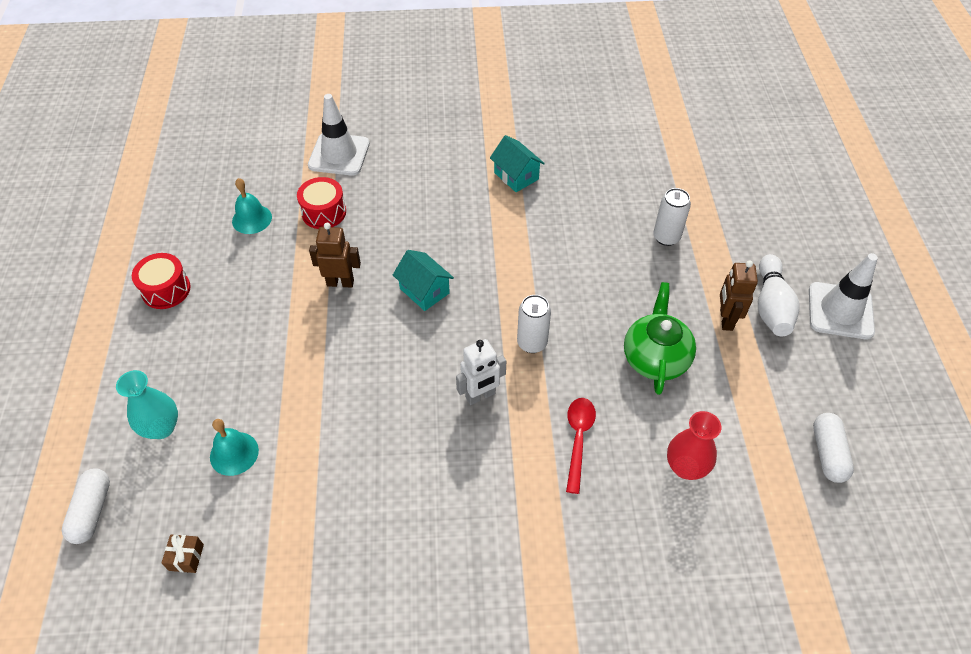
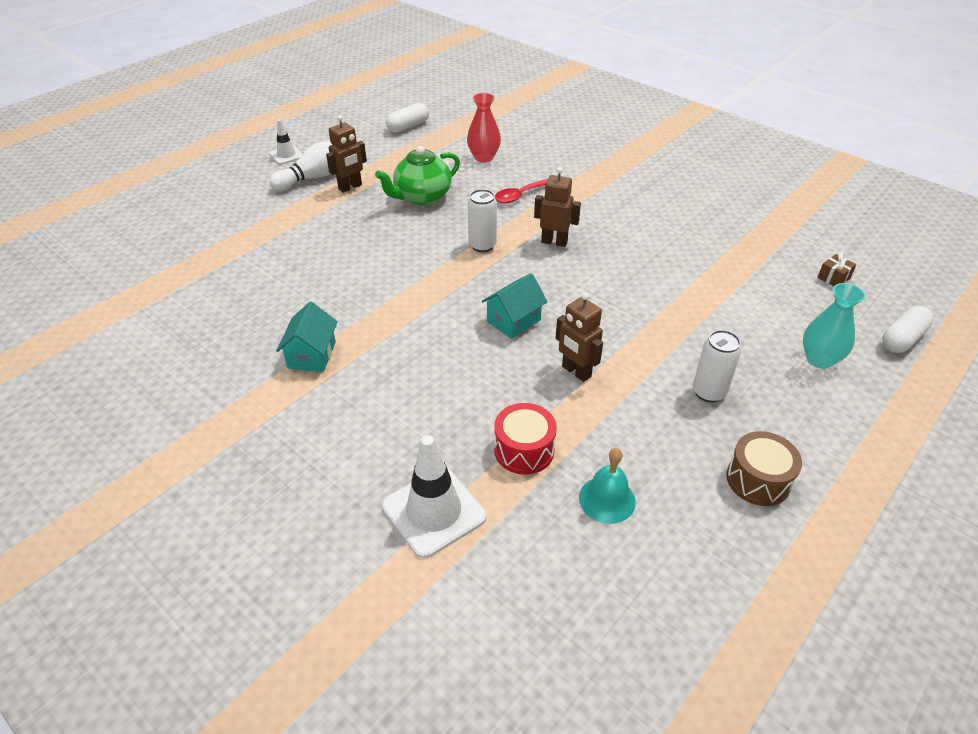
camera: 135 degrees left, 10 degrees down
red drum [132,253,191,309] -> brown drum [726,431,802,506]
turquoise bell [210,419,259,476] -> none
turquoise house [393,250,454,311] -> turquoise house turned 45 degrees clockwise [482,273,547,339]
white robot [456,339,506,405] -> brown robot [534,167,581,247]
white can [653,188,691,246] -> white can moved to [693,330,741,403]
white traffic cone [809,253,878,339] -> white traffic cone [269,119,303,165], size x0.56

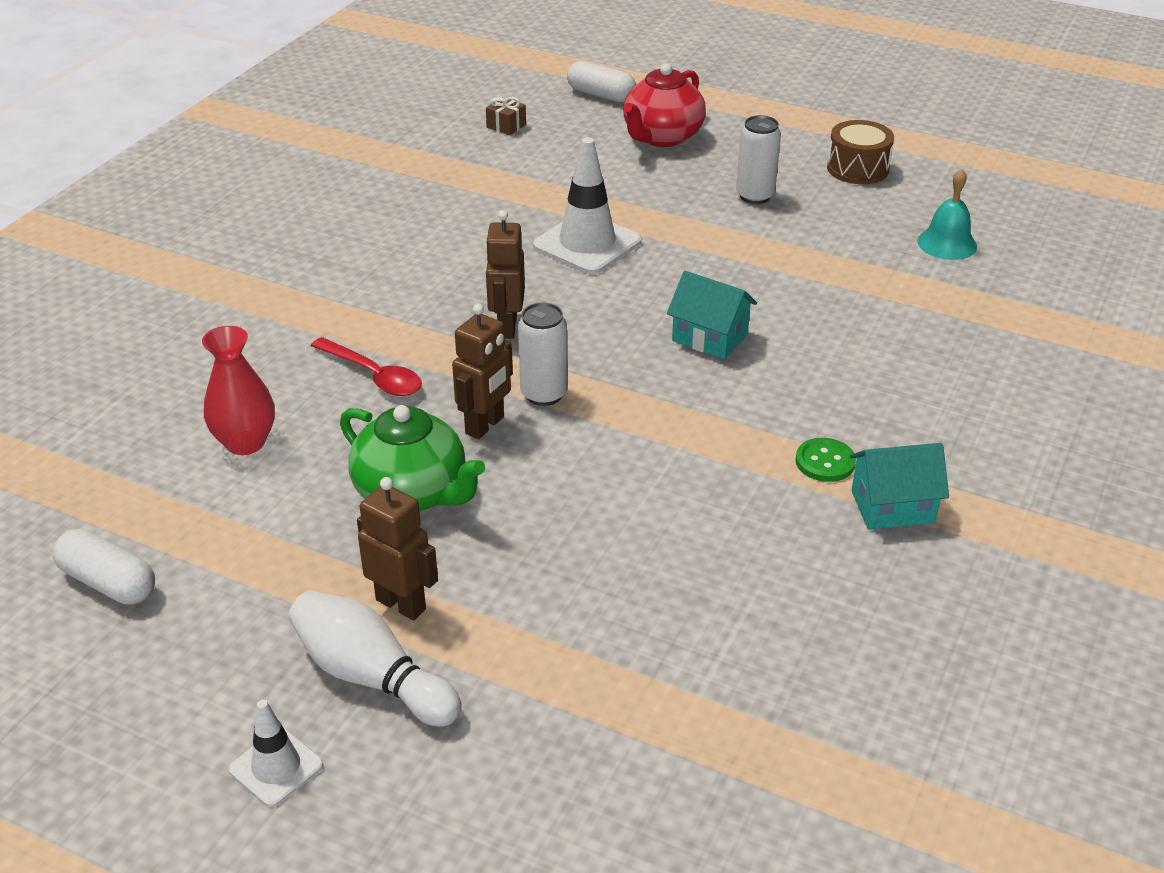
camera: 105 degrees left, 5 degrees down
white traffic cone [382,435,486,558] -> white traffic cone moved to [533,137,641,274]
red drum [494,403,557,474] -> none
brown robot [556,292,603,382] -> brown robot moved to [452,304,513,439]
turquoise vase [803,283,865,369] -> red teapot [624,63,706,147]
none -> green button [795,438,856,482]

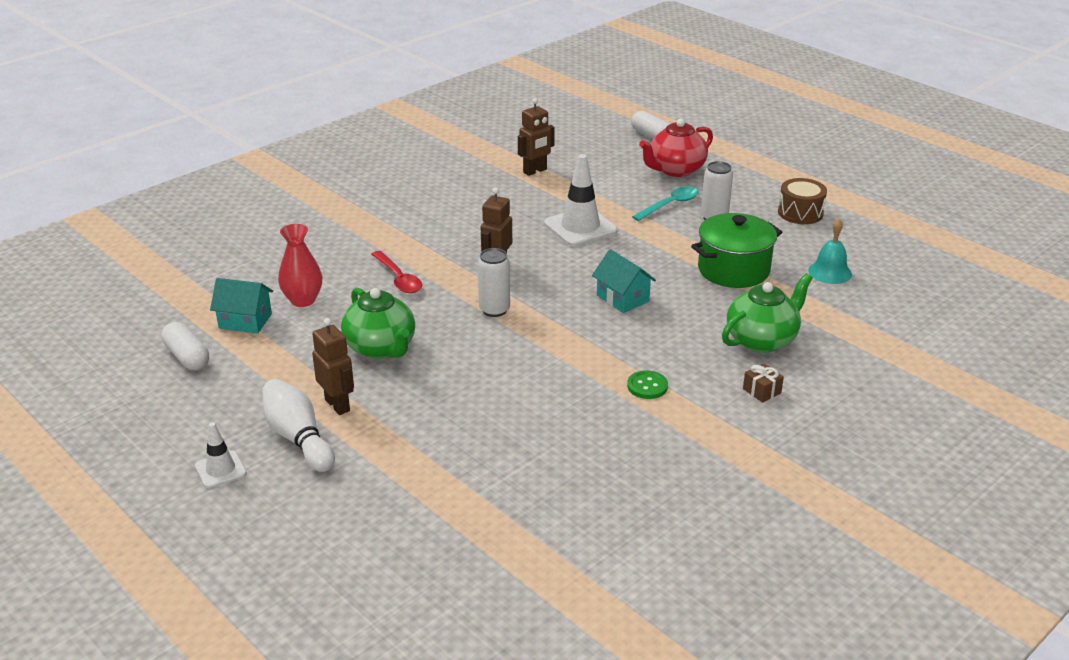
camera: 20 degrees right, 5 degrees down
brown robot [452,304,513,439] -> brown robot moved to [518,98,555,176]
brown gift [486,97,526,135] -> brown gift moved to [743,363,784,403]
turquoise house [850,443,949,530] -> turquoise house moved to [210,278,273,334]
none -> turquoise spoon [632,186,699,221]
none -> green pot [691,213,782,288]
none -> green teapot [722,273,813,353]

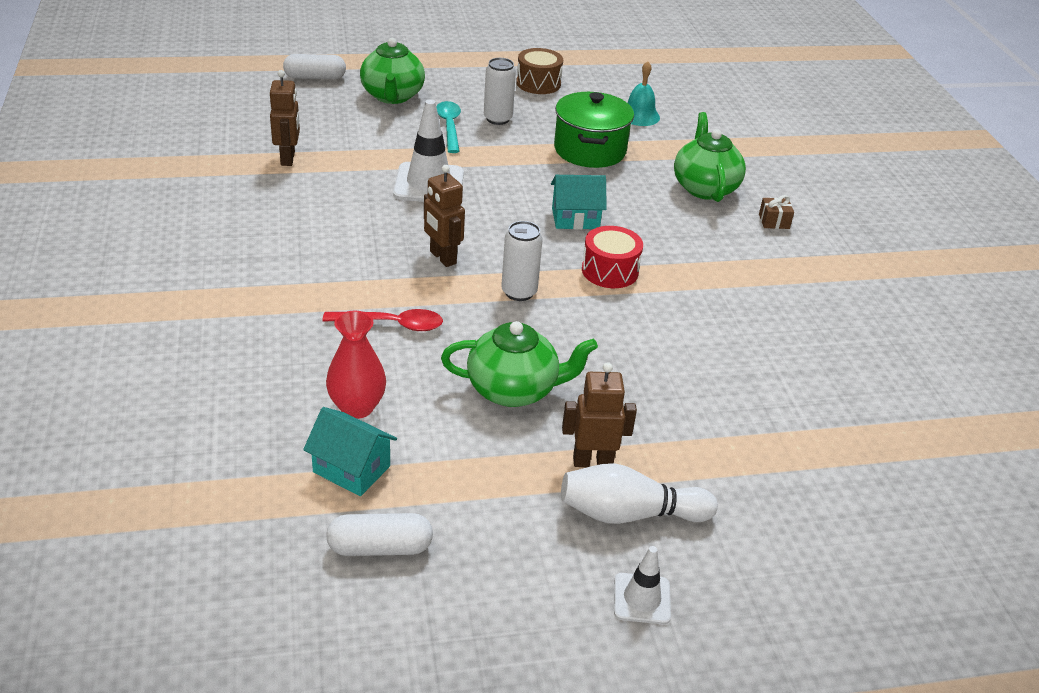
camera: 60 degrees left, 5 degrees up
turquoise house [210,278,273,334] -> turquoise house turned 75 degrees clockwise [303,407,397,496]
green button [627,370,668,399] -> none
red teapot [639,119,713,177] -> green teapot [360,38,425,104]
none -> red drum [582,226,643,288]

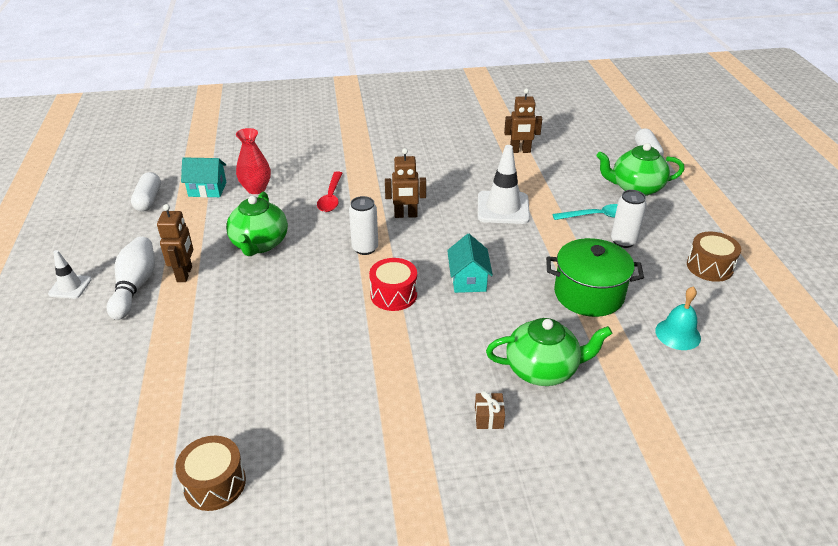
camera: 95 degrees right, 0 degrees up
turquoise house [303,407,397,496] -> turquoise house turned 60 degrees clockwise [181,157,227,198]
brown robot [424,165,465,267] -> brown robot turned 150 degrees counterclockwise [385,148,426,218]
none -> brown drum [176,436,246,511]

